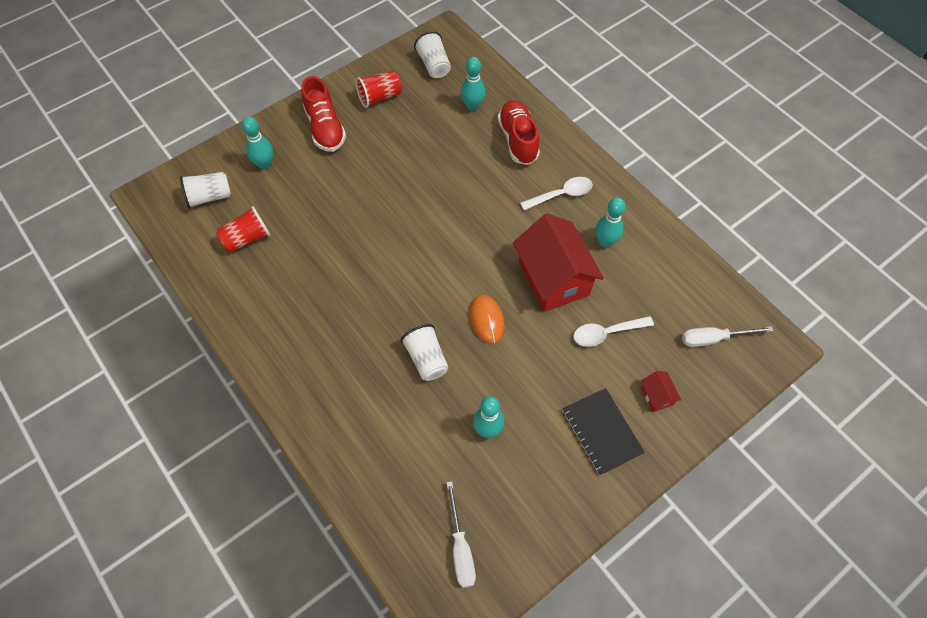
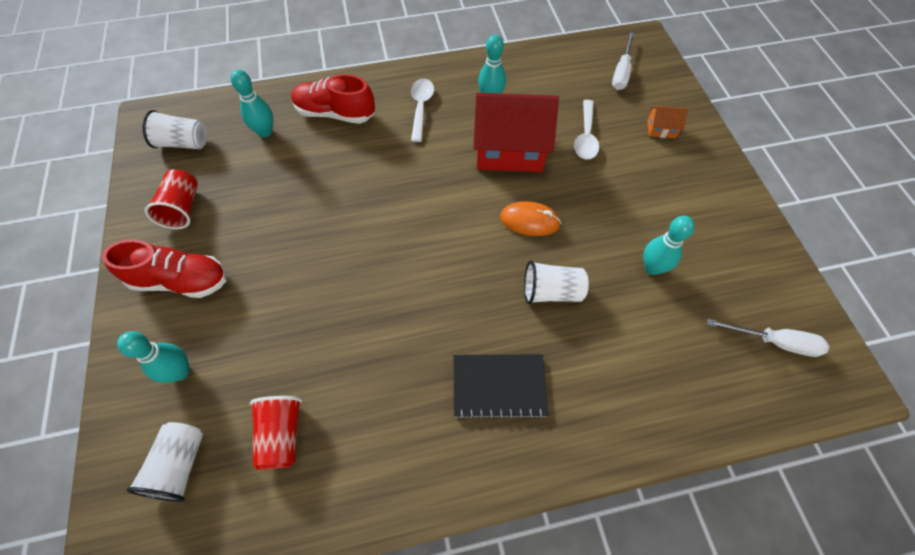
camera: 65 degrees left, 0 degrees up
black notebook [562,388,645,476] -> black notebook moved to [454,354,549,420]
red house [641,371,681,412] -> orange house [647,106,688,138]

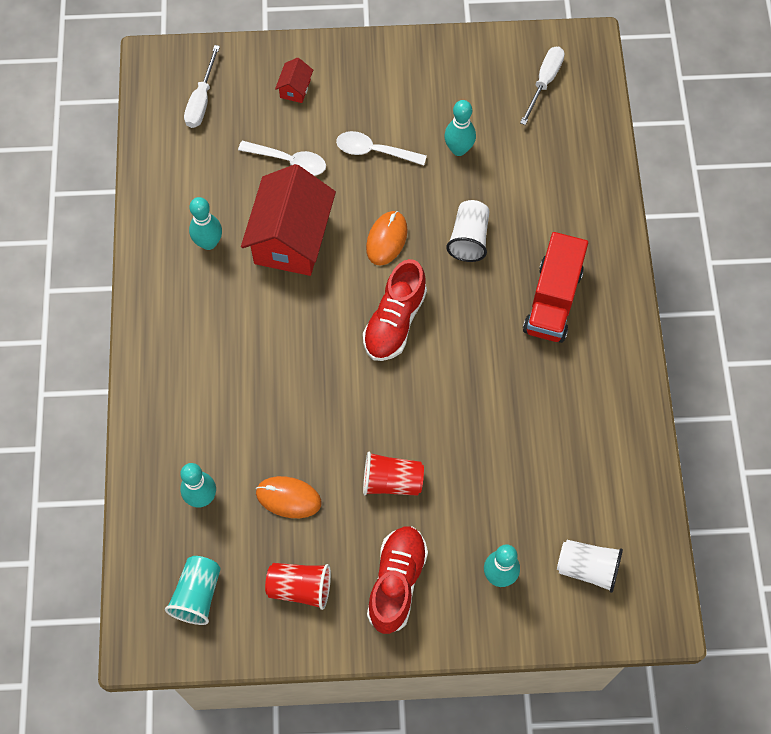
camera: 80 degrees left, 5 degrees up
white cup [143,110,207,149] -> turquoise cup [165,556,221,625]
red cup [250,396,302,470] -> red cup moved to [363,452,424,496]
red shoe [291,74,375,124] -> red shoe moved to [363,259,427,361]
white spoon [411,79,434,142] -> white spoon moved to [336,131,427,165]
black notebook [454,354,549,420] -> red truck [523,232,588,343]
white screwdriver [612,32,635,90] -> white screwdriver turned 75 degrees clockwise [184,45,220,128]
orange house [647,106,688,138] -> red house [275,58,313,103]
none -> orange mouse [256,476,322,518]

